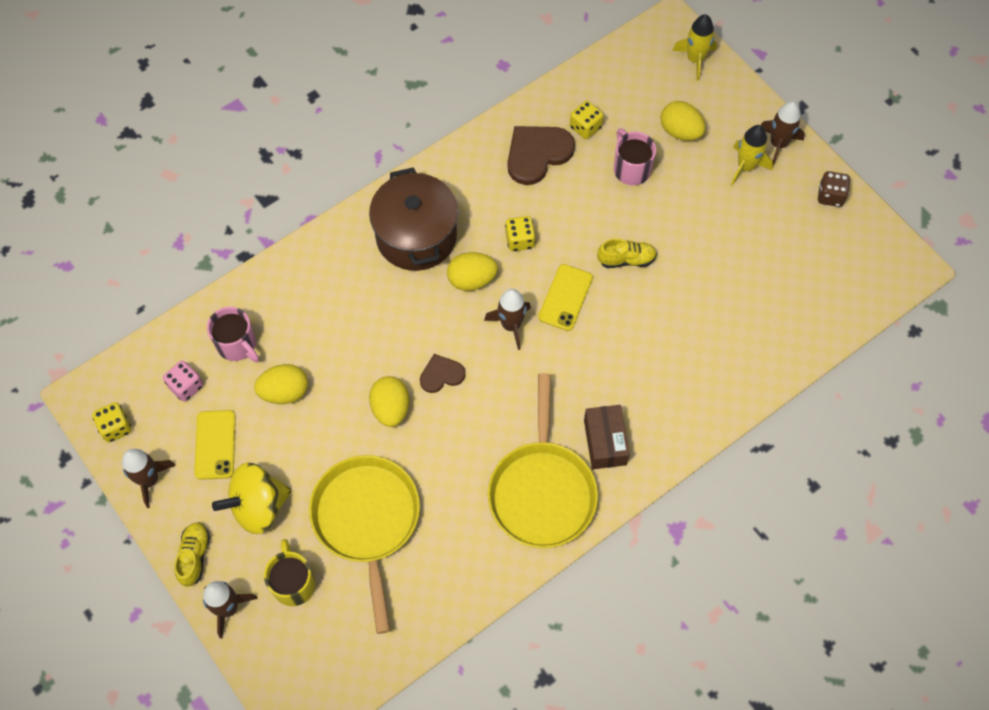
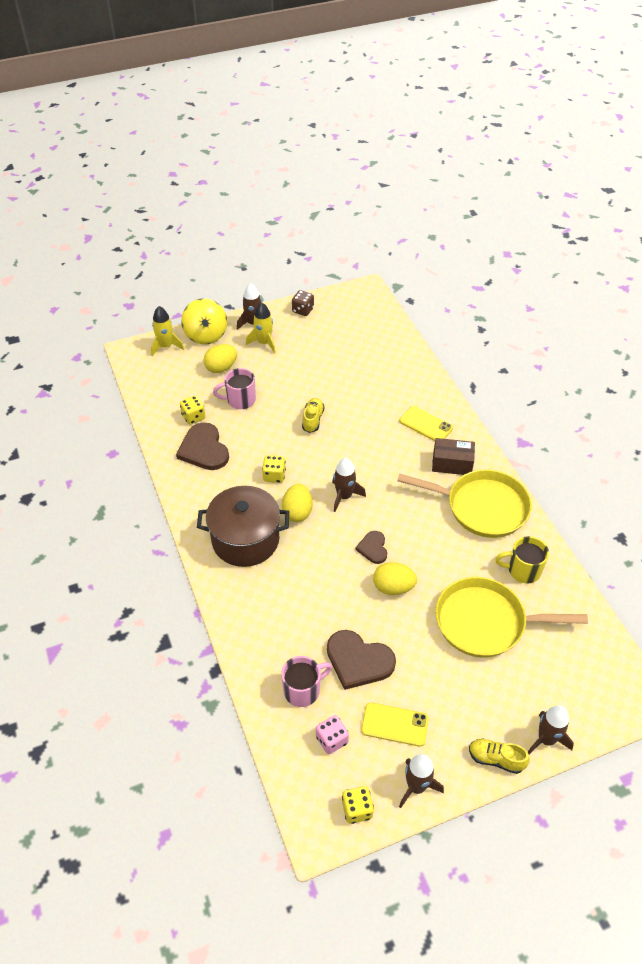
camera: 75 degrees left, 15 degrees down
yellow spinning top [212,463,291,534] -> yellow spinning top moved to [181,298,227,344]
yellow egg [254,364,308,404] -> brown heart [327,630,396,690]
yellow mug [264,539,315,606] -> yellow mug moved to [495,536,549,584]
yellow phone [538,264,593,331] -> yellow phone moved to [399,406,453,441]

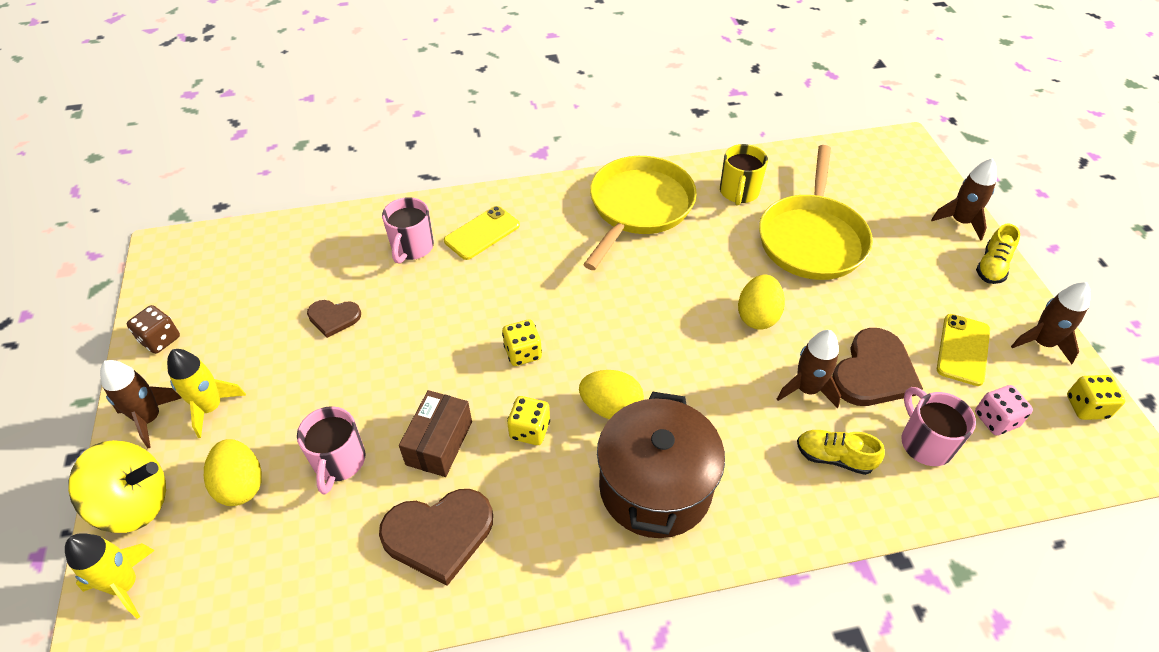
camera: 80 degrees left, 0 degrees up
yellow dice [180,395,206,424] -> yellow dice moved to [502,319,542,366]
yellow shoe [302,398,325,433] -> yellow shoe moved to [797,430,885,475]
brown rocket [332,458,366,512] -> brown rocket moved to [777,330,841,408]
brown heart [355,531,387,564] -> brown heart moved to [307,300,361,338]
brown box [432,438,475,475] -> brown box moved to [399,390,472,477]
none -> pink mug [382,197,434,264]

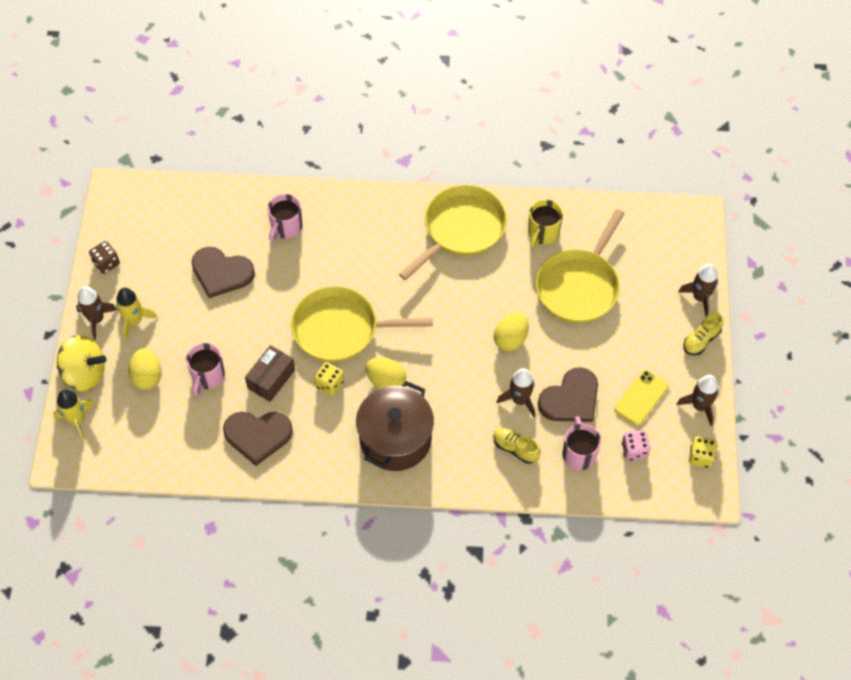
camera: 15 degrees right, 10 degrees up
brown heart [307,300,361,338] -> brown heart [192,247,255,298], size x1.75
yellow phone [444,206,520,260] -> none
yellow dice [502,319,542,366] -> yellow pan [291,286,433,363]

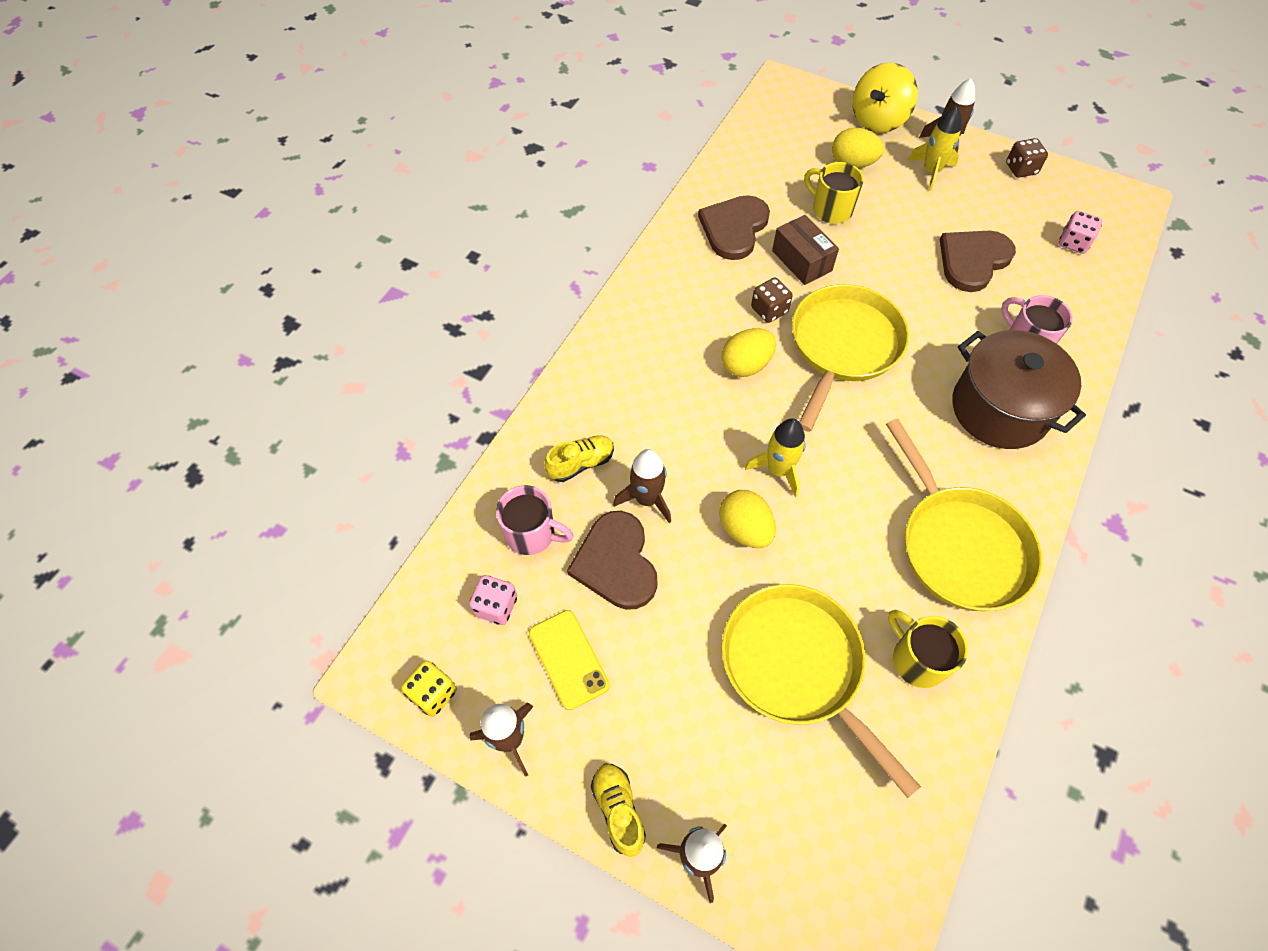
camera: 115 degrees right, 0 degrees up
yellow rocket [53,389,94,441] -> yellow rocket moved to [745,418,806,498]
pink mug [186,343,225,396] -> yellow mug [804,162,864,224]
yellow dice [314,362,344,396] -> brown dice [751,278,793,323]
brown pot [356,381,434,471] -> brown pot moved to [952,330,1086,449]
none -> pink dice [1059,211,1102,254]

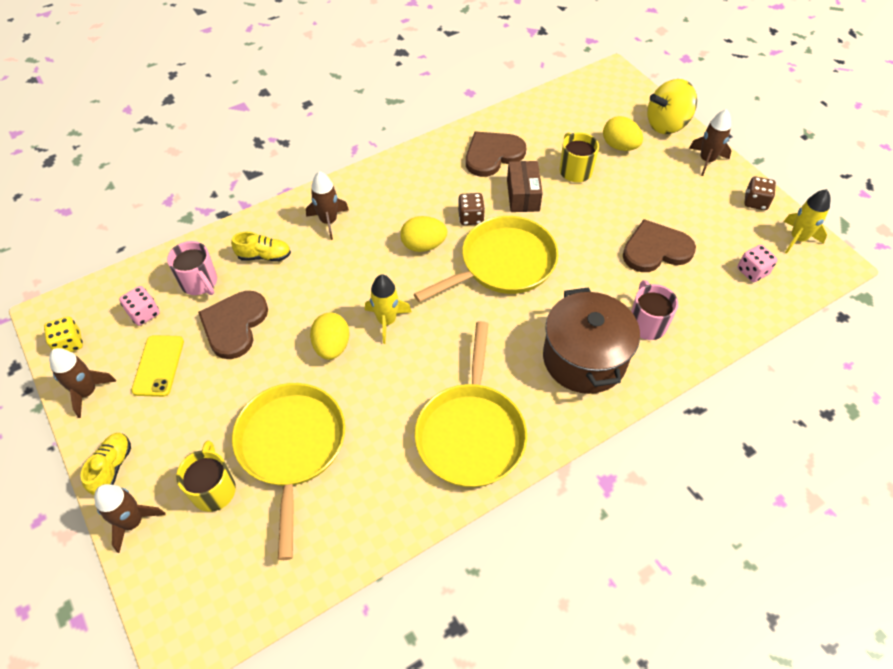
camera: 30 degrees right, 5 degrees down
brown rocket [613,449,671,523] -> brown rocket moved to [306,171,349,240]
yellow mug [888,610,968,688] -> yellow mug moved to [176,440,236,512]
yellow rocket [908,106,961,191] -> yellow rocket moved to [784,189,830,254]

